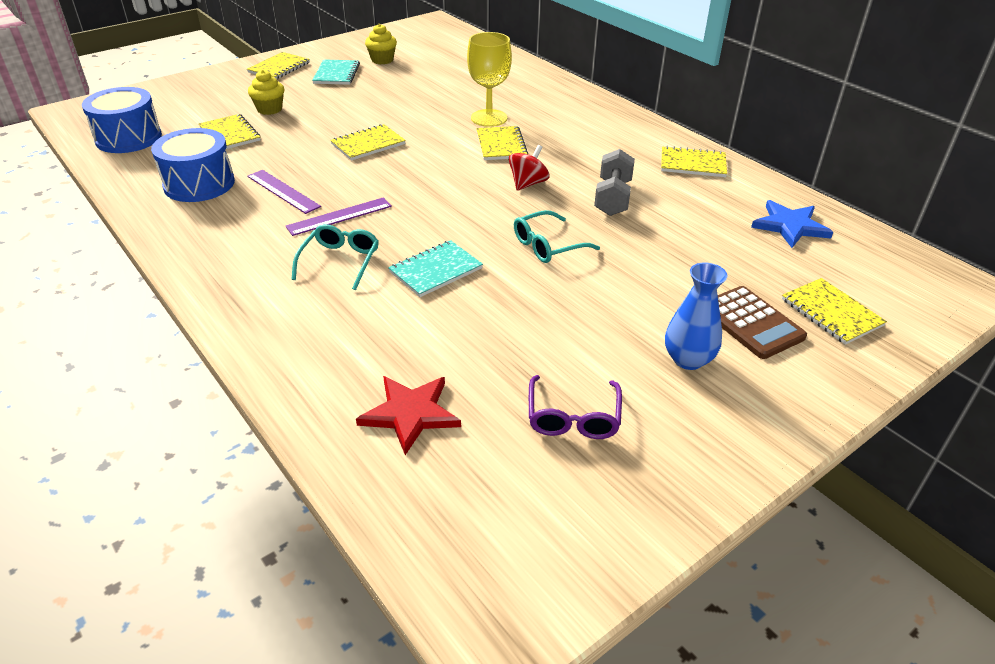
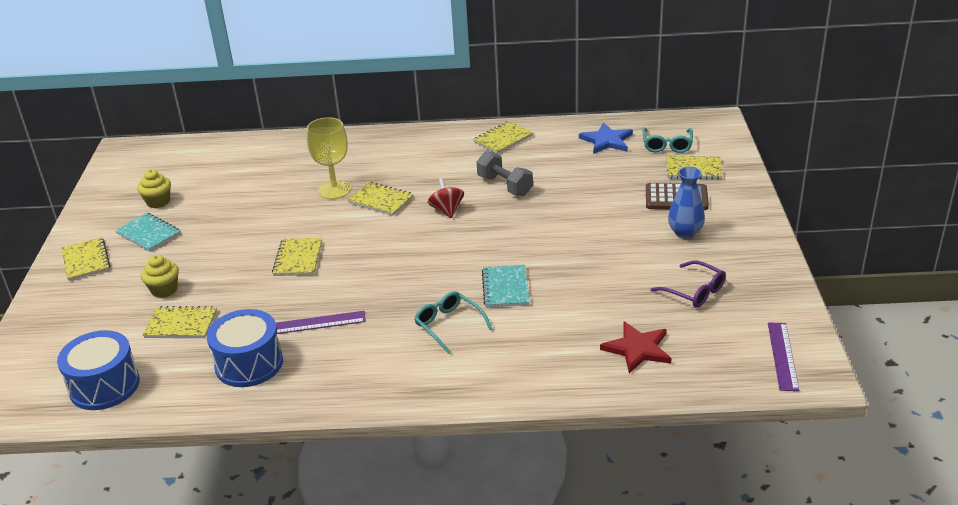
camera: 50 degrees left, 5 degrees down
purple ruler [286,197,392,236] -> purple ruler moved to [768,323,799,391]
turquoise glasses [514,210,600,263] -> turquoise glasses moved to [642,128,693,153]

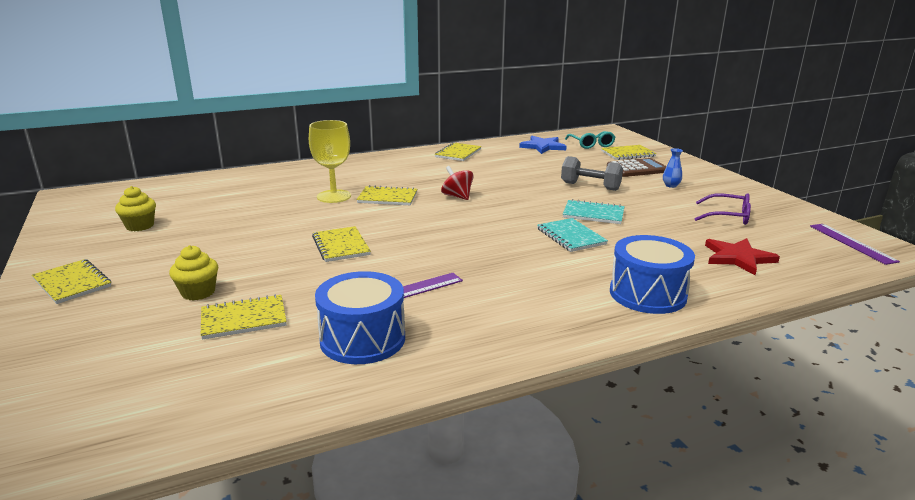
camera: 25 degrees left, 10 degrees down
blue drum [57,330,140,410] -> blue drum moved to [610,235,695,314]
turquoise notebook [115,213,181,252] -> turquoise notebook moved to [563,199,625,224]
turquoise glasses [414,291,492,354] -> none
grey dumbbell [477,151,533,196] -> grey dumbbell moved to [561,156,623,191]
blue vase [668,167,705,239] -> blue vase [663,148,683,188], size x0.60

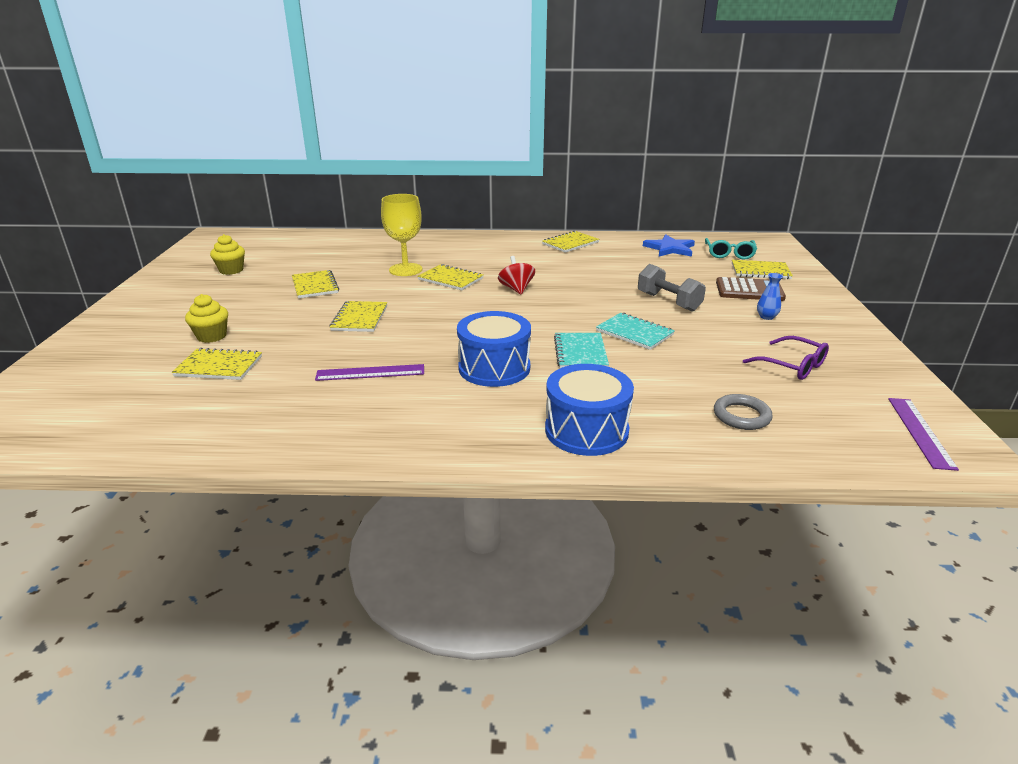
camera: 25 degrees right, 5 degrees up
yellow notebook [32,259,111,304] -> yellow notebook moved to [292,270,339,298]
blue drum [315,271,405,364] -> blue drum moved to [457,311,531,387]
red star [705,238,780,275] -> grey ring [714,394,773,430]

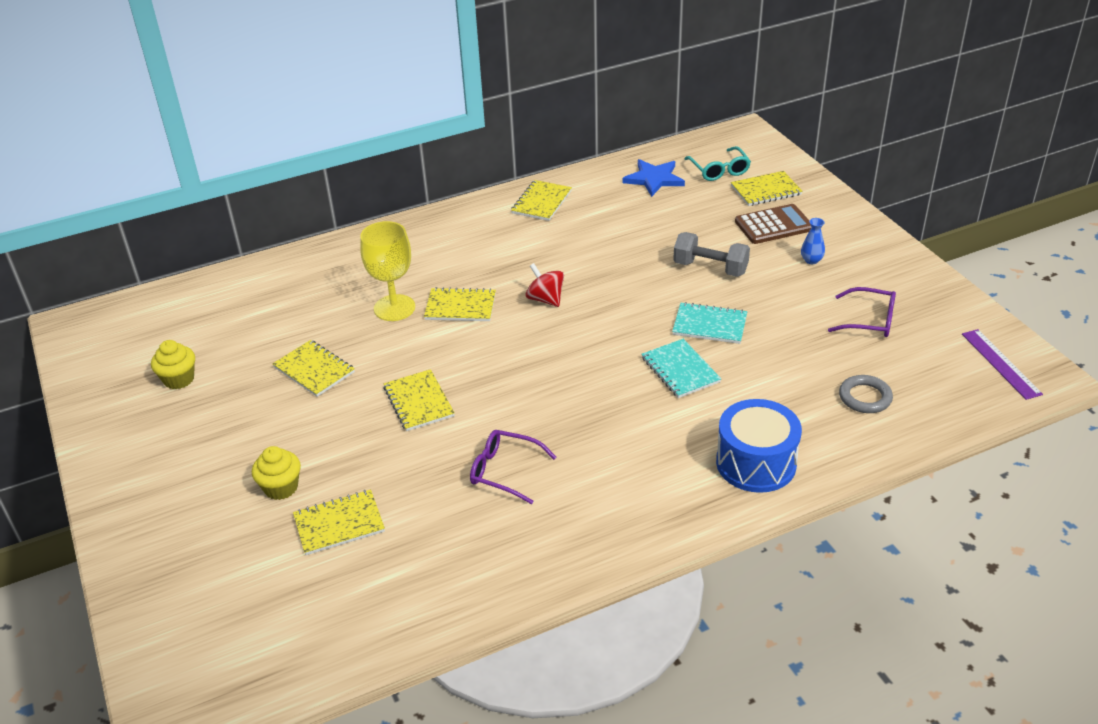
camera: 25 degrees left, 10 degrees up
purple ruler [315,364,424,381] -> purple glasses [470,430,556,504]
blue drum [457,311,531,387] -> none

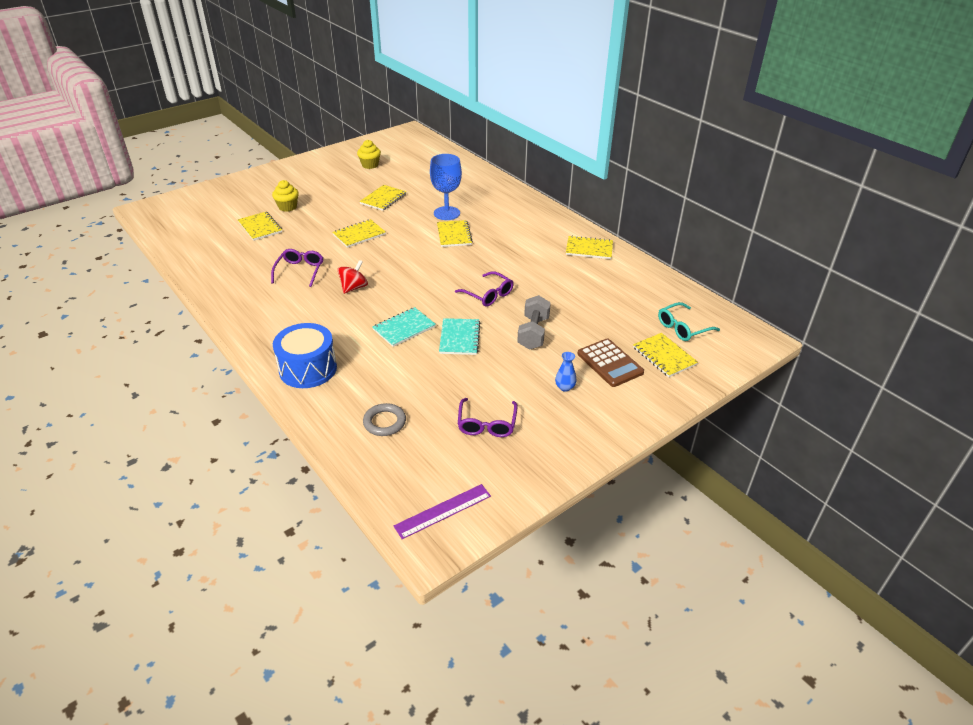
camera: 75 degrees right, 0 degrees up
yellow goblet [360,221,415,321] -> blue goblet [430,154,462,220]
red spinning top [525,263,564,307] -> red spinning top moved to [338,260,368,294]
blue star [622,159,685,197] -> none
none -> purple glasses [455,271,513,307]

